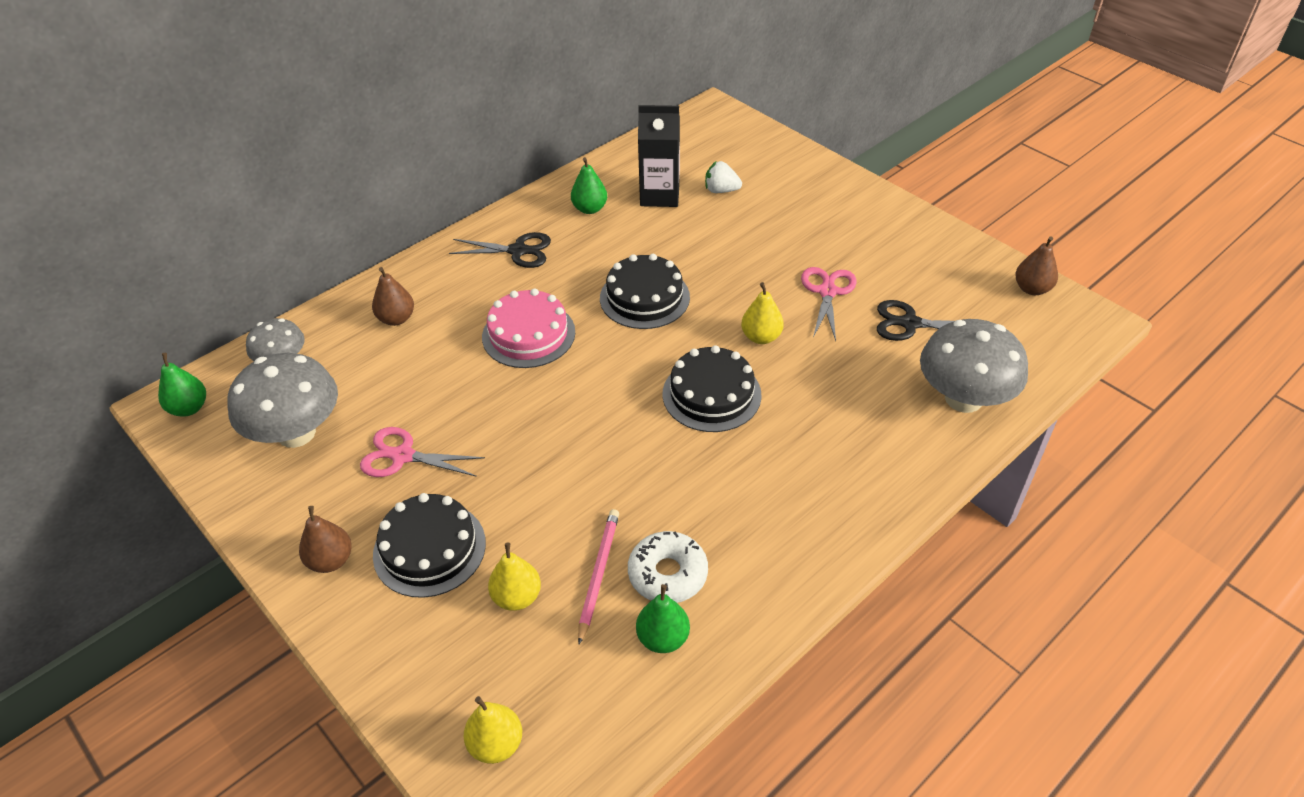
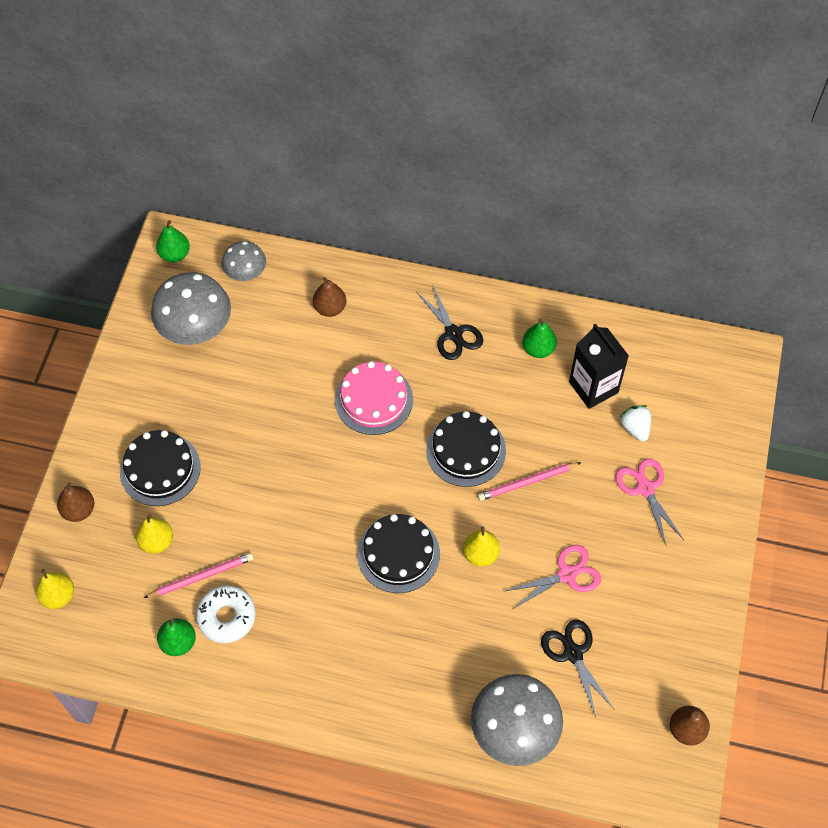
camera: 55 degrees right, 15 degrees up
brown pear [299,506,352,573] -> brown pear moved to [57,482,94,522]
pink scissors [360,427,485,477] -> pink scissors moved to [615,458,684,545]
none -> pink pencil [478,462,581,501]

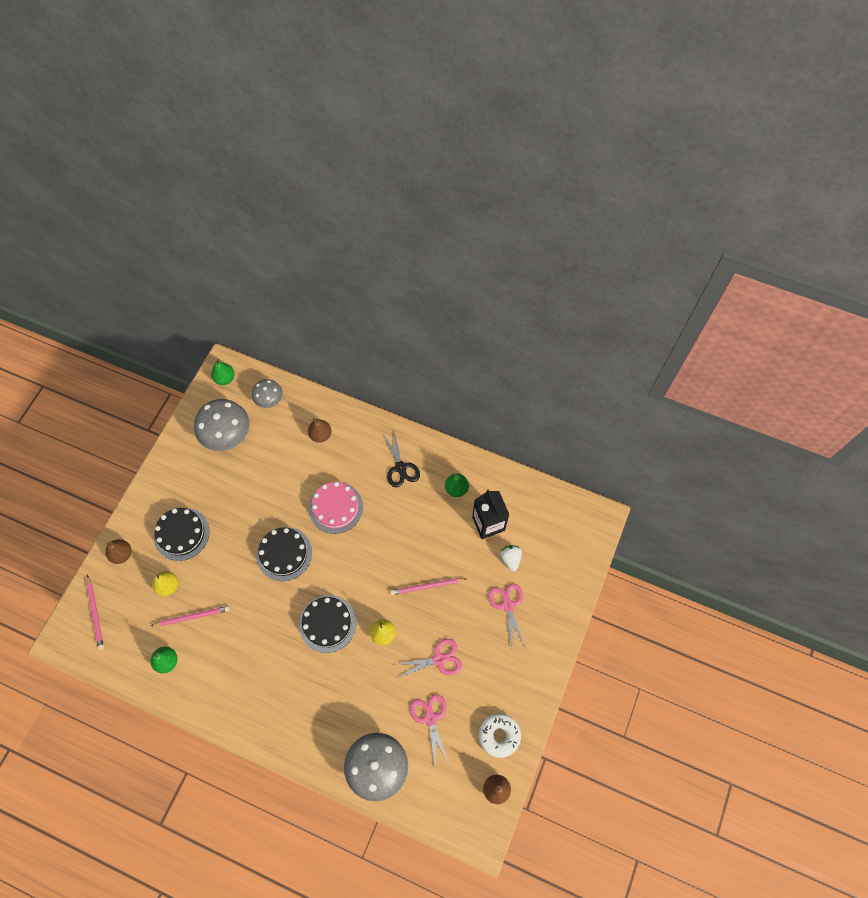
camera: 10 degrees right, 5 degrees up
yellow pear [36,569,74,609] -> pink pencil [86,575,104,650]
white donut [196,585,256,643] -> white donut moved to [479,713,521,758]
black cake [426,411,506,487] -> black cake moved to [256,527,312,581]
black scissors [541,620,615,717] -> pink scissors [410,694,449,766]

